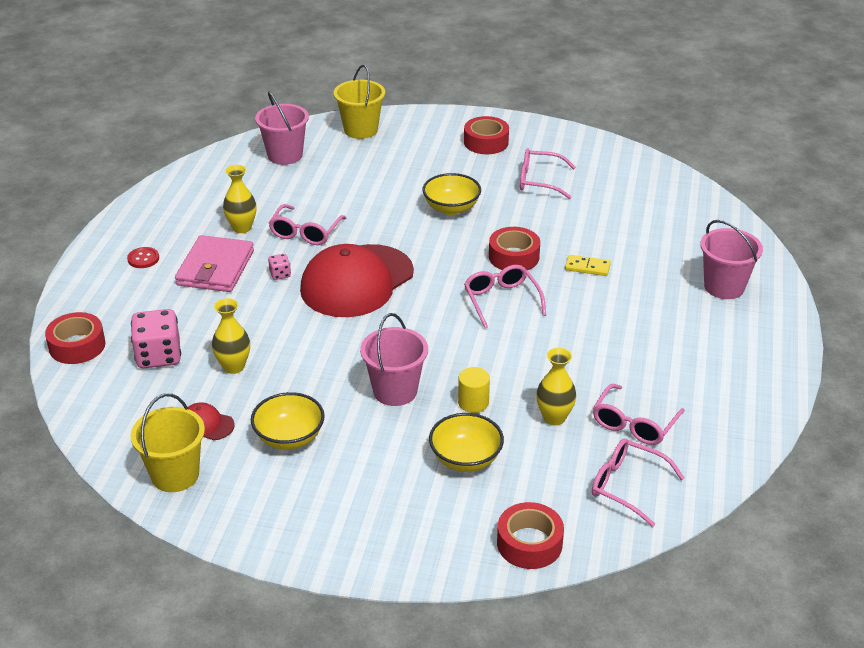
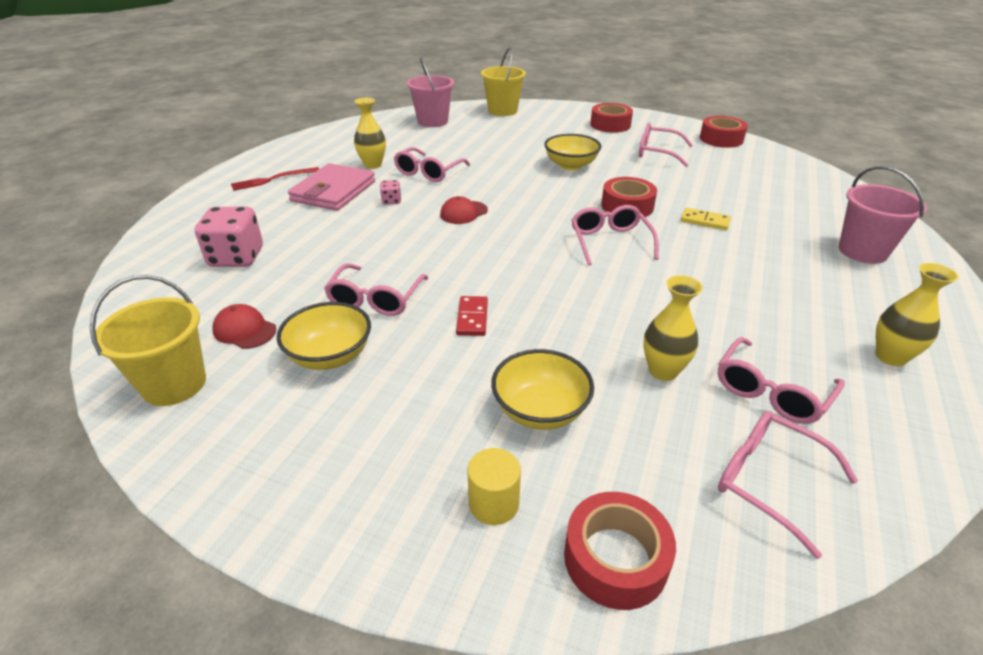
camera: 10 degrees right, 0 degrees up
red tape [45,312,106,364] -> red tape moved to [700,116,748,148]
red button [127,247,159,268] -> red fork [231,167,319,191]
yellow vase [212,298,250,374] -> yellow vase moved to [876,263,959,366]
red cap [300,244,414,317] -> red cap [440,196,488,224], size x0.40
pink bucket [360,313,428,406] -> red domino [456,296,488,336]
yellow cylinder [458,367,490,413] -> yellow cylinder moved to [468,448,521,525]
none -> pink glasses [324,263,428,316]

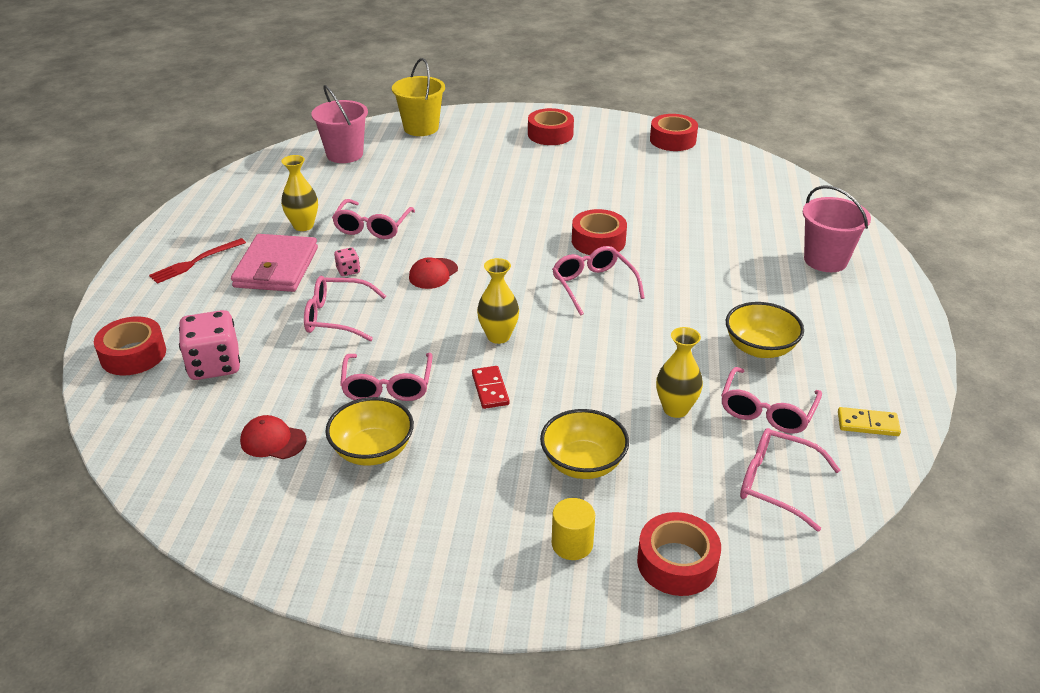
camera: 15 degrees left, 0 degrees up
yellow bucket [90,275,206,406] -> none
yellow bowl [544,134,601,170] -> yellow bowl moved to [726,302,804,358]
pink glasses [639,123,693,167] -> pink glasses moved to [304,276,386,341]
yellow domino [681,208,731,230] -> yellow domino moved to [838,407,901,436]
yellow vase [876,263,959,366] -> yellow vase moved to [477,258,519,344]
none -> red tape [94,316,166,375]

